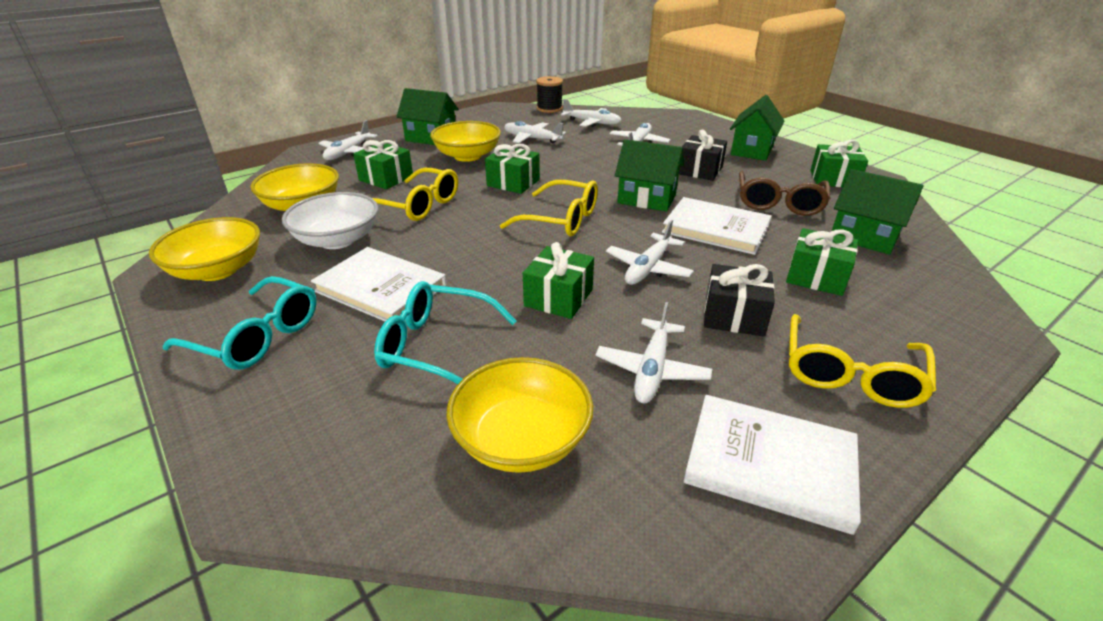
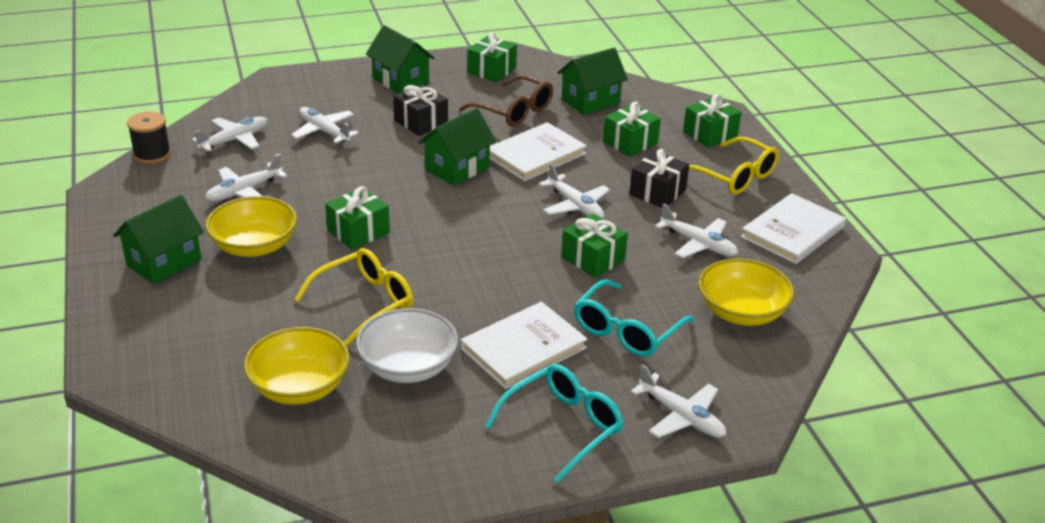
camera: 70 degrees left, 0 degrees up
yellow bowl [149,217,260,281] -> none
white plane [318,120,378,160] -> white plane moved to [631,364,726,438]
green gift [353,140,413,189] -> green gift moved to [683,94,742,148]
yellow glasses [500,180,598,236] -> none

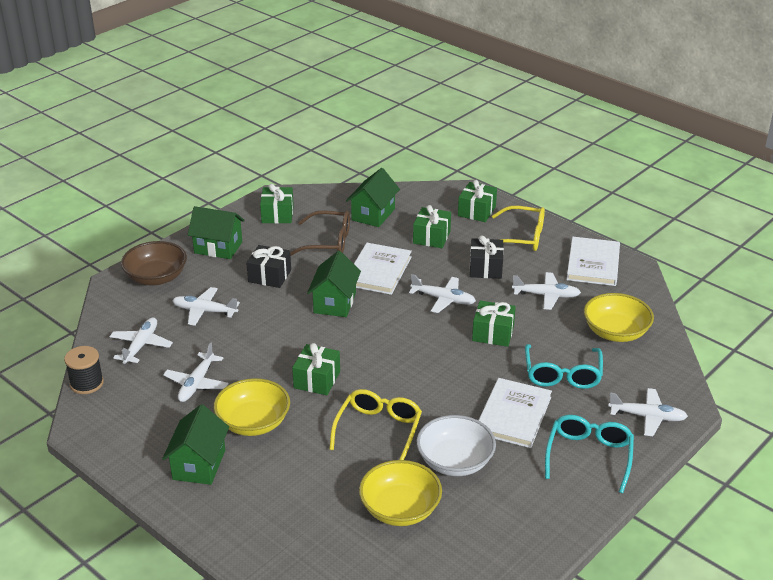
camera: 30 degrees left, 0 degrees up
none -> brown bowl [121,241,187,285]

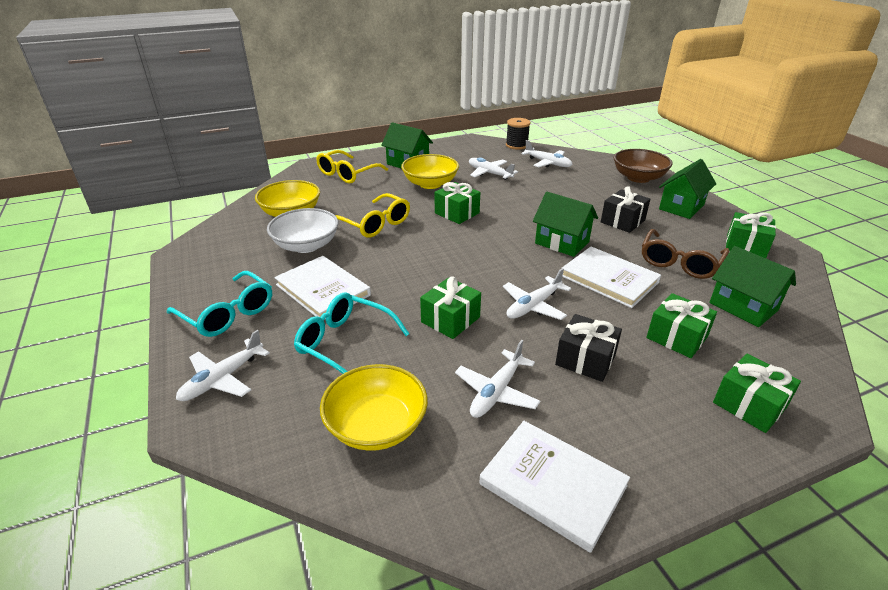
camera: 115 degrees right, 0 degrees up
white plane [172,287,240,326] -> none
yellow glasses [492,206,545,251] -> yellow glasses moved to [316,150,388,183]

